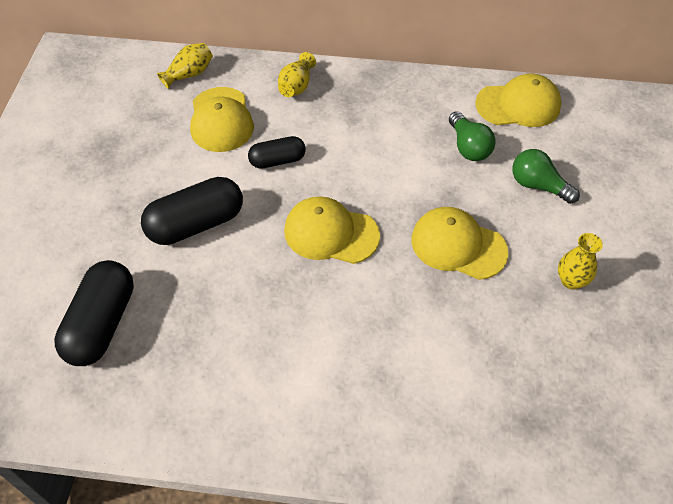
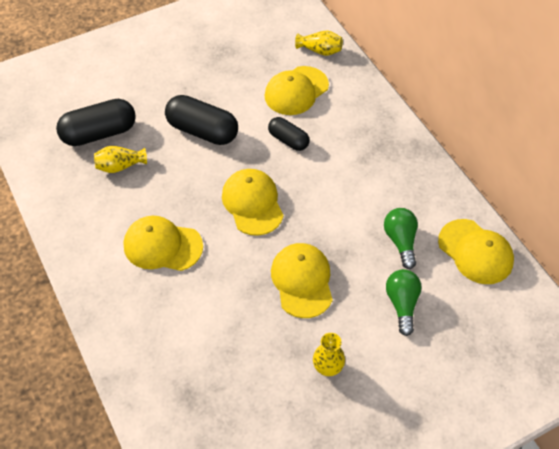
camera: 55 degrees right, 0 degrees up
yellow vase [278,52,316,97] -> yellow vase moved to [94,146,147,173]
green light bulb [449,111,496,161] -> green light bulb turned 135 degrees clockwise [384,208,418,269]
none -> yellow cap [123,216,203,271]

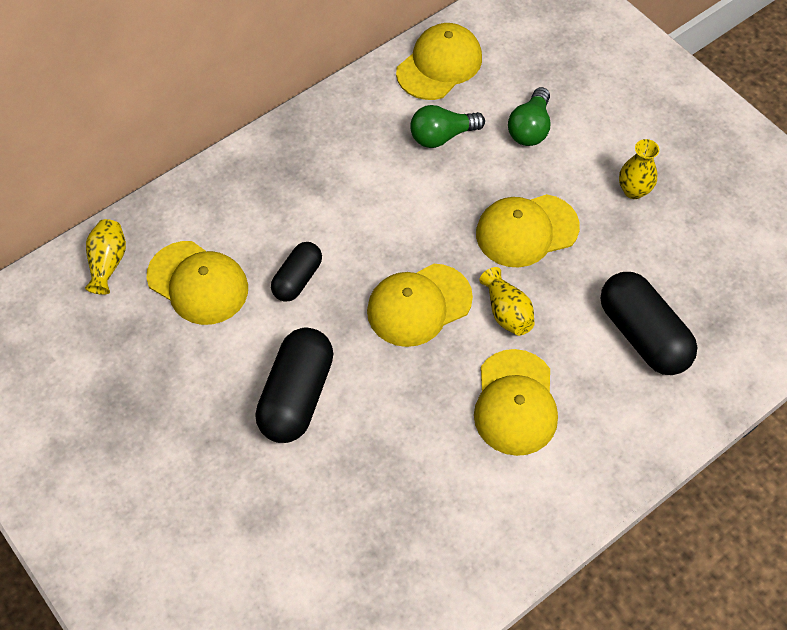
camera: 100 degrees left, 5 degrees up
black capsule [56,99,136,146] -> black capsule moved to [601,272,697,375]
yellow vase [94,146,147,173] -> yellow vase moved to [479,267,535,336]
green light bulb [386,269,422,336] -> green light bulb turned 60 degrees counterclockwise [508,87,550,146]

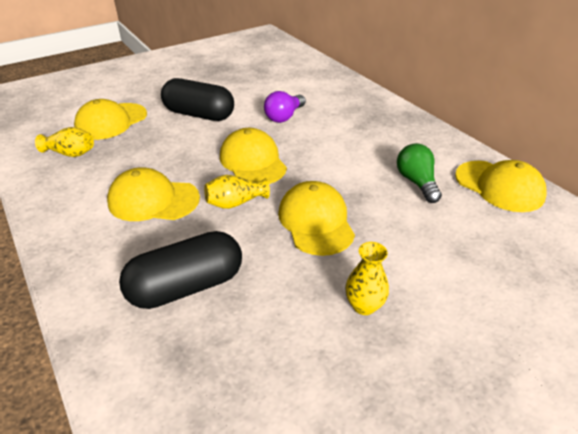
camera: 95 degrees right, 20 degrees down
yellow vase [85,219,126,295] -> yellow vase moved to [35,127,94,157]
yellow cap [147,241,248,325] -> yellow cap moved to [74,99,147,140]
black capsule [271,242,322,302] -> purple light bulb [264,91,306,123]
green light bulb [508,87,550,146] -> none

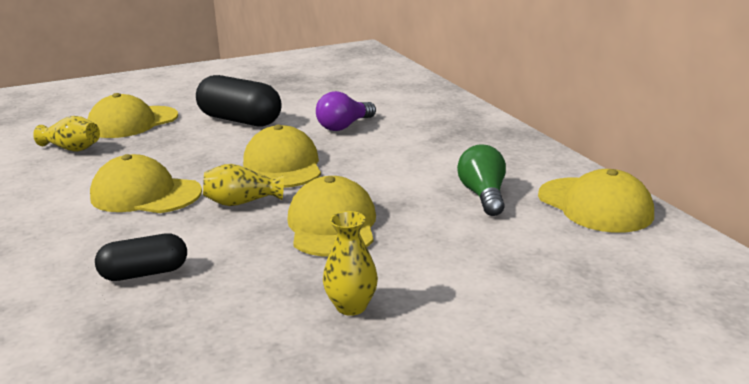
camera: 10 degrees right, 15 degrees down
black capsule [119,231,242,309] -> black capsule [95,233,187,281], size x0.60

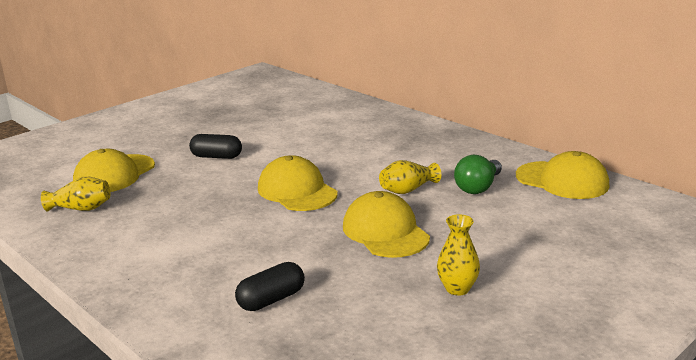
camera: 20 degrees left, 0 degrees up
yellow cap [90,154,202,213] -> none
black capsule [196,75,282,126] -> black capsule [189,134,242,159], size x0.60
yellow vase [203,164,284,206] -> yellow vase moved to [379,160,441,194]
purple light bulb [316,91,376,131] -> none
green light bulb [457,144,506,216] -> green light bulb turned 120 degrees counterclockwise [454,154,502,194]

